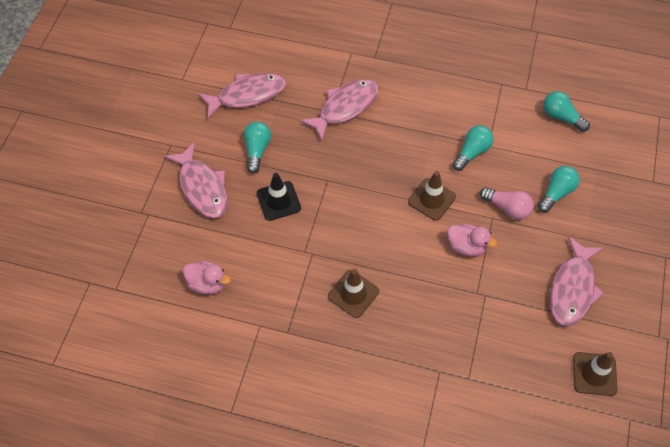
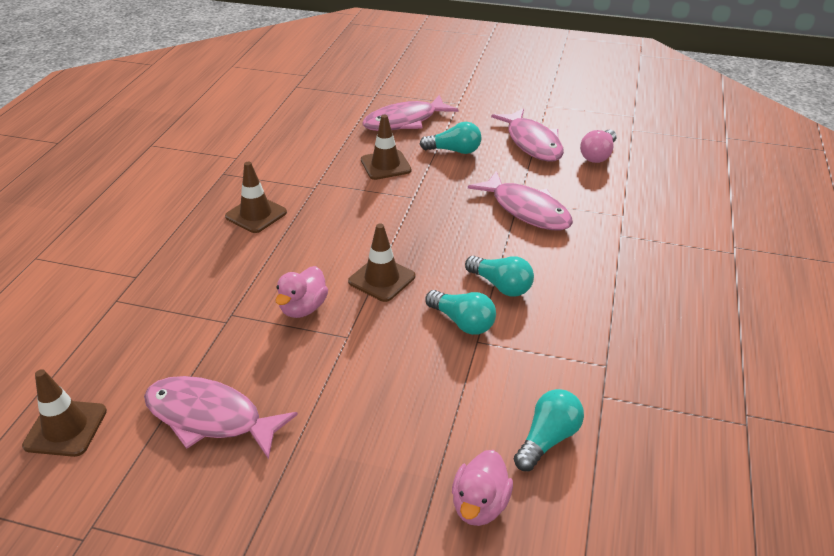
camera: 90 degrees right, 20 degrees down
pink duck [183,261,231,294] -> pink duck moved to [452,450,513,526]
black traffic cone [257,173,301,221] -> brown traffic cone [361,115,412,180]
pink light bulb [480,187,534,220] -> pink light bulb moved to [580,130,617,163]
turquoise light bulb [538,166,580,213] -> turquoise light bulb moved to [465,256,534,297]

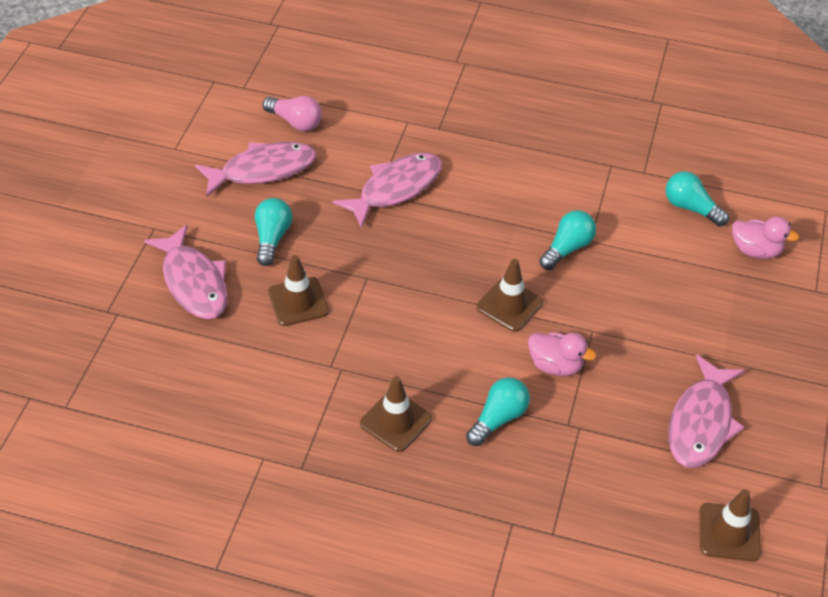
camera: 90 degrees left, 10 degrees up
turquoise light bulb [465,256,534,297] -> turquoise light bulb moved to [466,377,530,446]

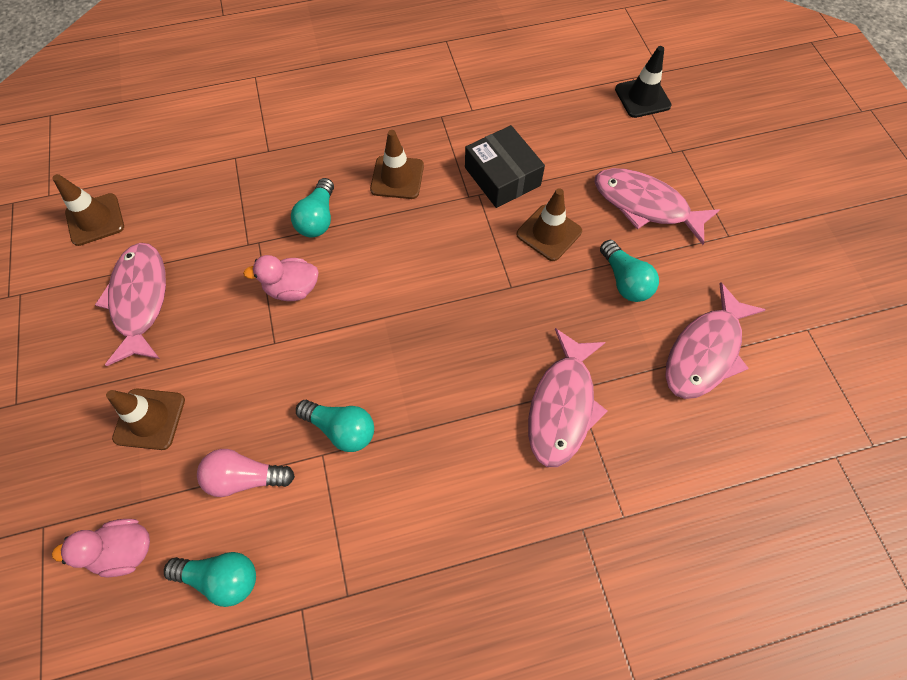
camera: 150 degrees right, 15 degrees up
pink light bulb [263,96,322,131] -> pink light bulb moved to [197,449,295,497]
brown traffic cone [477,259,543,332] -> brown traffic cone moved to [106,388,185,450]
turquoise light bulb [539,210,596,270] -> turquoise light bulb turned 75 degrees counterclockwise [296,400,374,452]
none -> black box [465,125,545,208]
none -> black traffic cone [615,46,672,118]

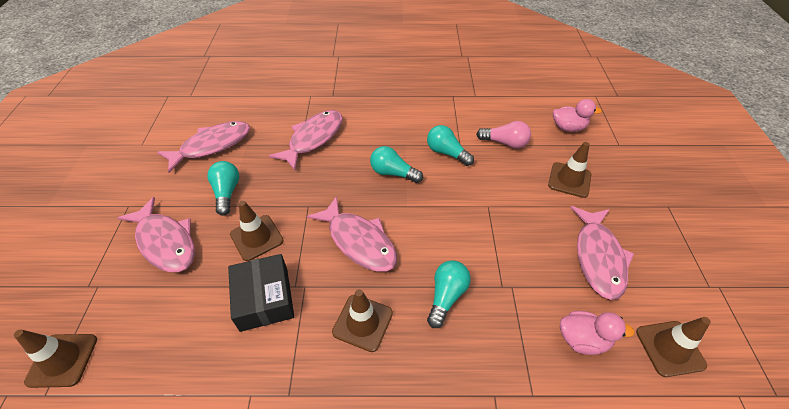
camera: 165 degrees left, 15 degrees down
turquoise light bulb [164,552,256,607] -> turquoise light bulb moved to [370,146,423,183]
pink duck [243,255,319,301] -> pink duck moved to [560,311,635,355]
black traffic cone [615,46,672,118] -> brown traffic cone [14,329,97,388]
none -> pink fish [307,196,397,272]

